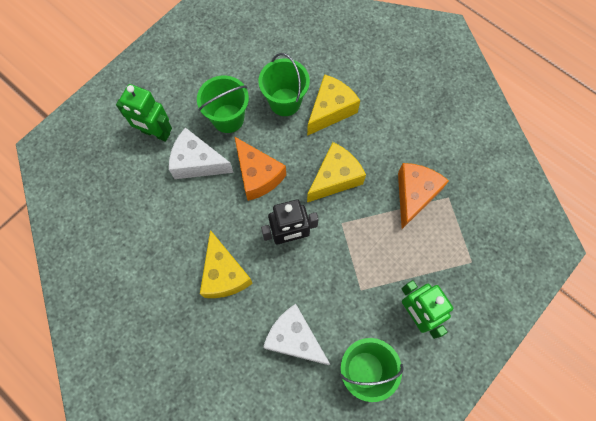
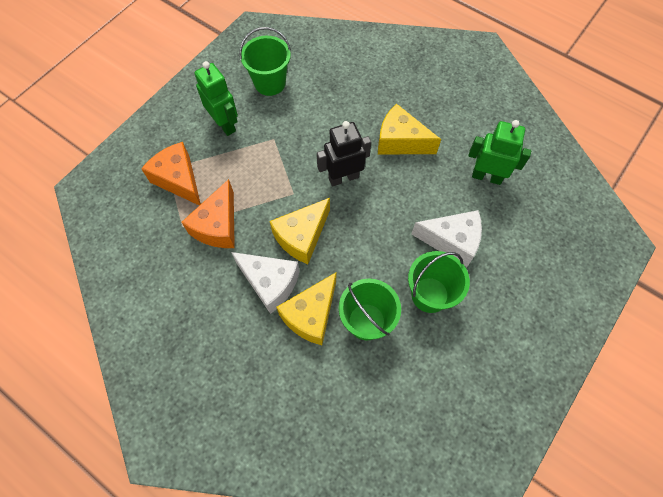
camera: 175 degrees right, 5 degrees down
green robot [116,84,172,142] -> green robot moved to [468,120,531,185]
yellow cheese [200,230,253,298] -> yellow cheese turned 45 degrees counterclockwise [378,103,441,154]
orange cheese [234,136,286,201] -> orange cheese moved to [141,142,201,206]
white cheese [263,304,330,365] -> white cheese moved to [231,252,299,314]

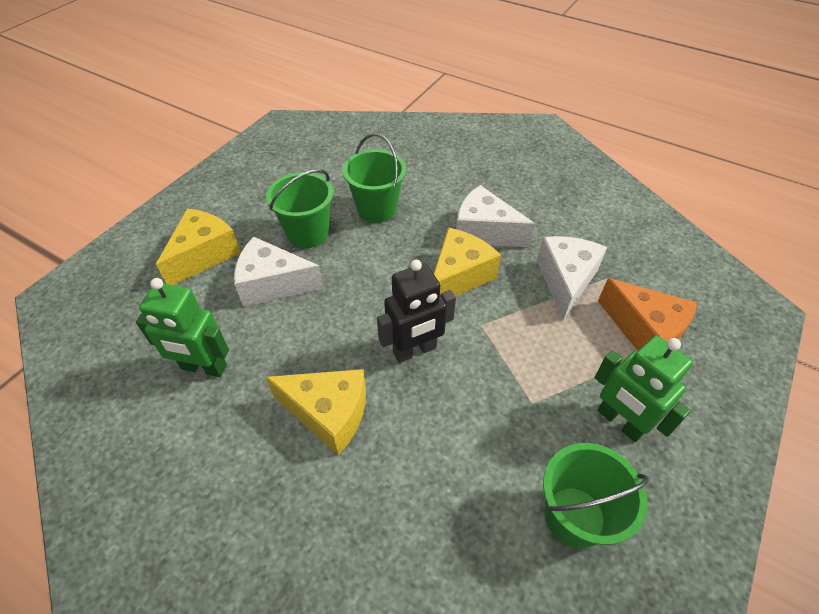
camera: 175 degrees right, 15 degrees down
orange cheese [182,179,235,248] -> white cheese [537,236,607,320]
yellow cheese [276,272,337,345] -> yellow cheese moved to [156,209,241,285]

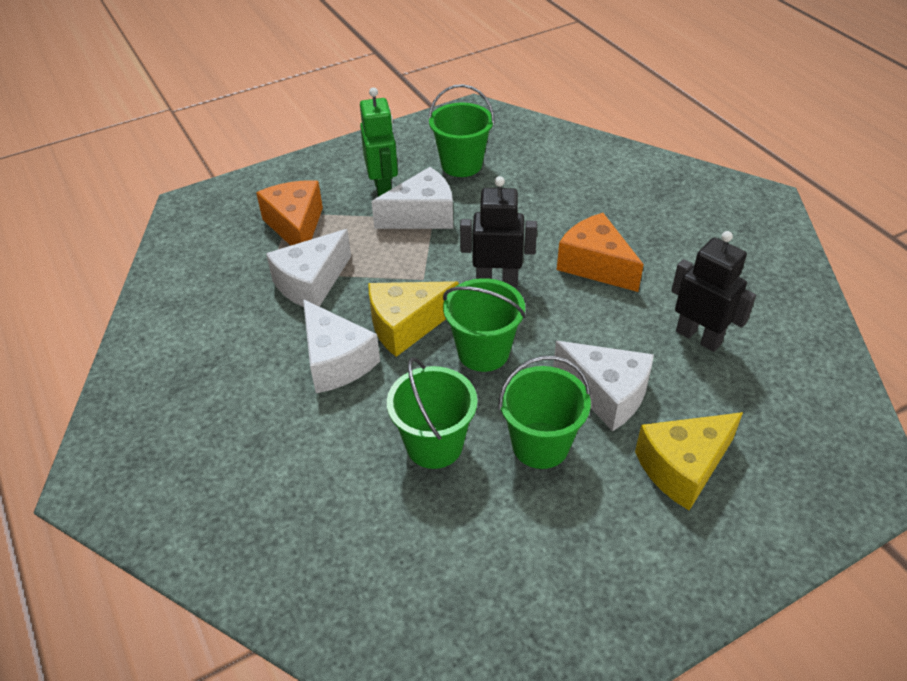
camera: 150 degrees left, 5 degrees down
green robot [136,278,229,377] -> black robot [671,231,756,352]
yellow cheese [266,369,366,455] -> orange cheese [557,213,644,292]
none -> white cheese [371,167,453,229]
none -> green bucket [443,278,526,372]

